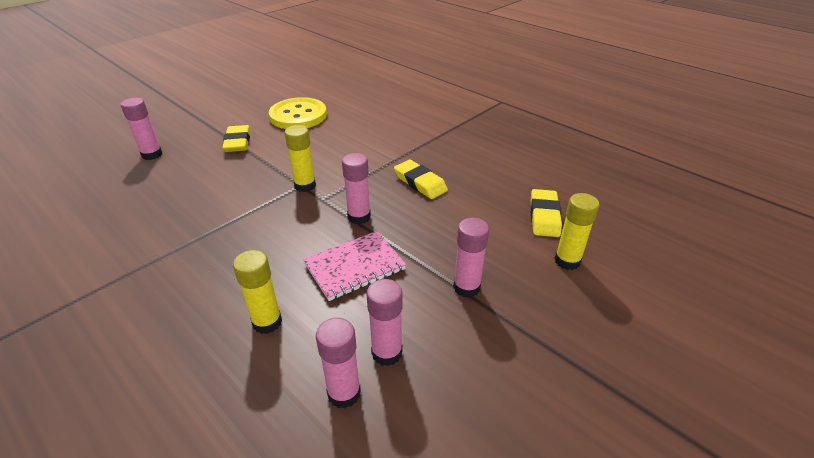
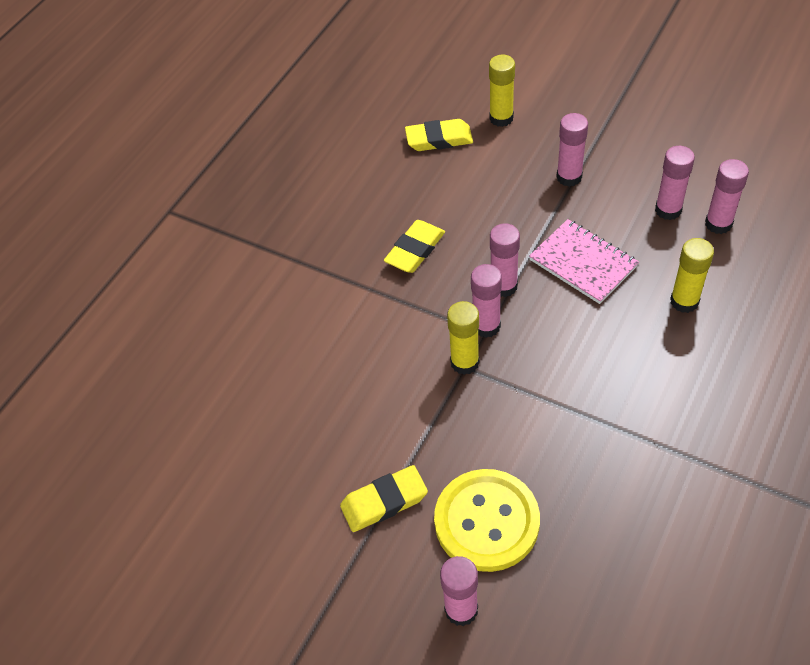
camera: 100 degrees left, 15 degrees up
yellow button [269,97,327,129] -> yellow button moved to [434,469,540,572]
none -> pink glue stick [471,264,502,338]

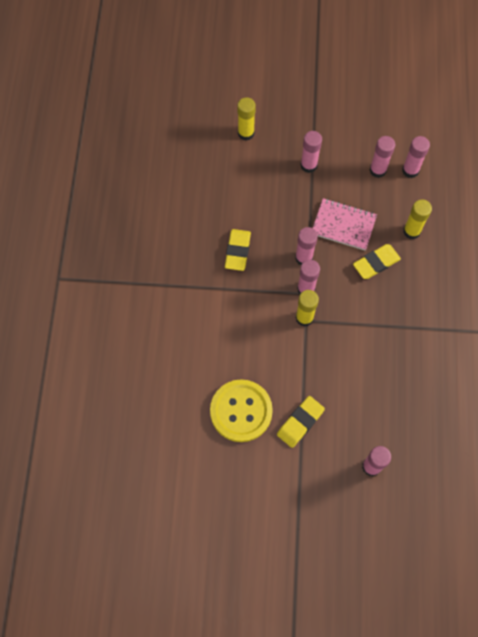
camera: 30 degrees left, 15 degrees up
yellow eraser [405,119,473,151] -> yellow eraser moved to [353,244,401,279]
yellow button [434,469,540,572] -> yellow button moved to [210,379,273,442]

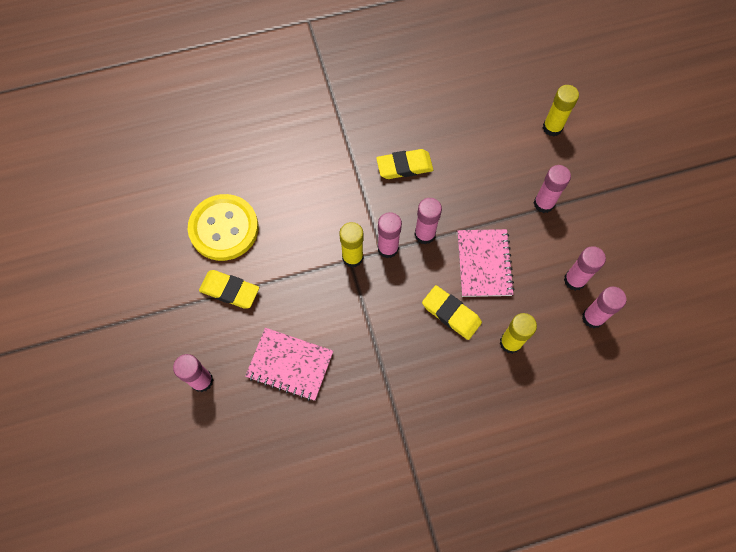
camera: 70 degrees right, 0 degrees up
none -> pink notebook [245,328,333,401]

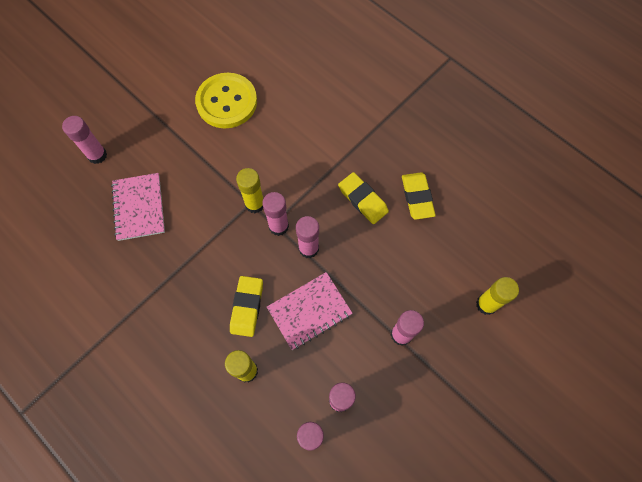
camera: 60 degrees right, 0 degrees up
yellow eraser [199,270,259,309] -> yellow eraser moved to [402,172,436,220]

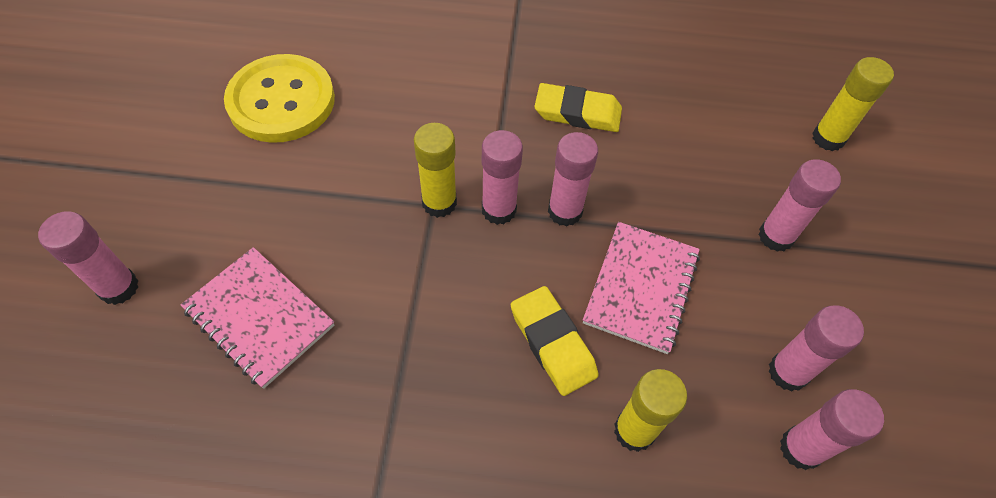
camera: 40 degrees left, 10 degrees down
yellow eraser [402,172,436,220] -> none

